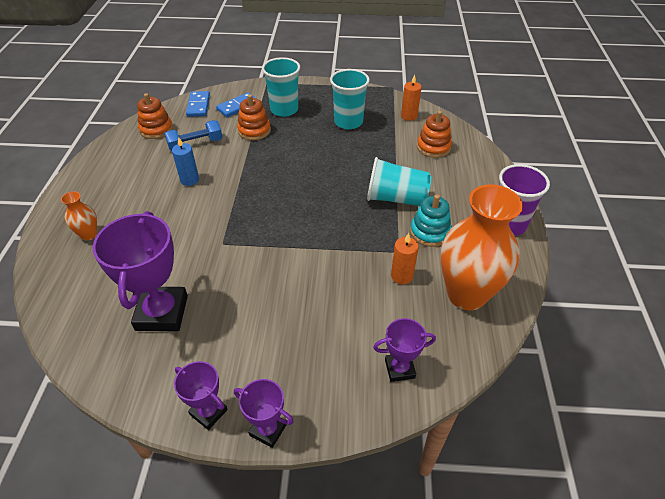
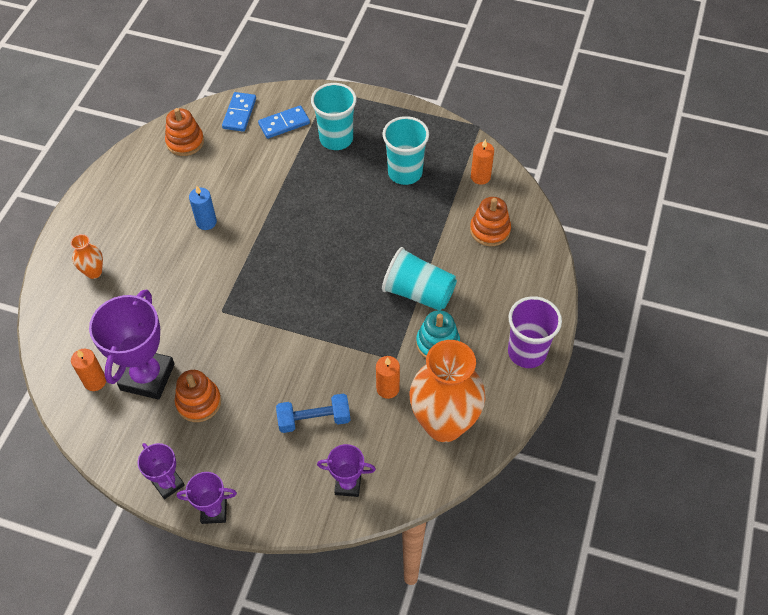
camera: 15 degrees right, 10 degrees up
blue dumbbell [164,120,222,151] -> blue dumbbell moved to [276,394,350,433]
purple trophy [234,379,294,448] -> purple trophy turned 45 degrees counterclockwise [177,472,237,524]
orange stacking toy [237,94,271,140] -> orange stacking toy moved to [175,370,221,422]
none -> orange candle [71,349,106,391]

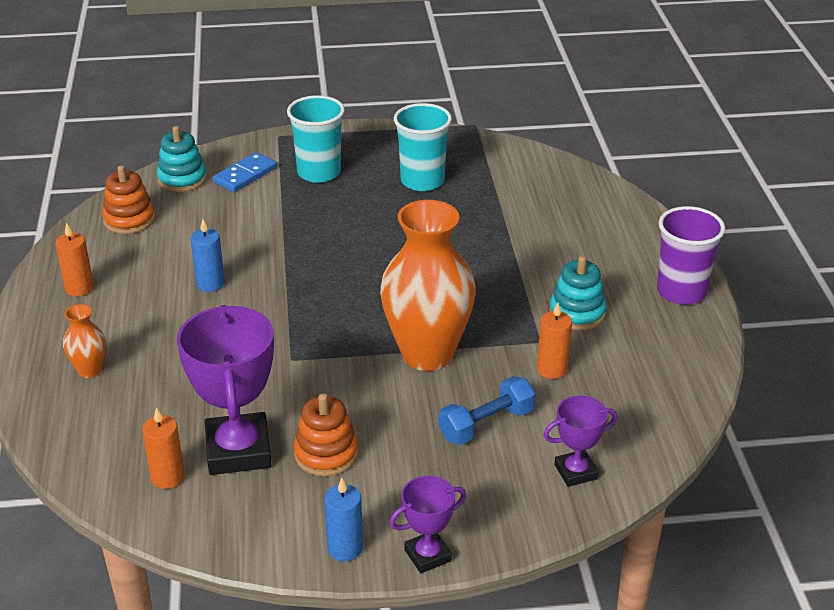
camera: 25 degrees left, 20 degrees down
purple trophy [138,443,185,499] -> blue candle [324,478,363,561]
blue domino [222,92,256,132] -> turquoise stacking toy [157,126,207,192]
turquoise cup [382,247,457,310] -> none
orange vase [410,340,485,442] -> orange vase moved to [380,200,476,371]
orange stacking toy [470,197,511,246] -> none
orange candle [471,139,494,185] -> orange candle moved to [55,223,94,296]

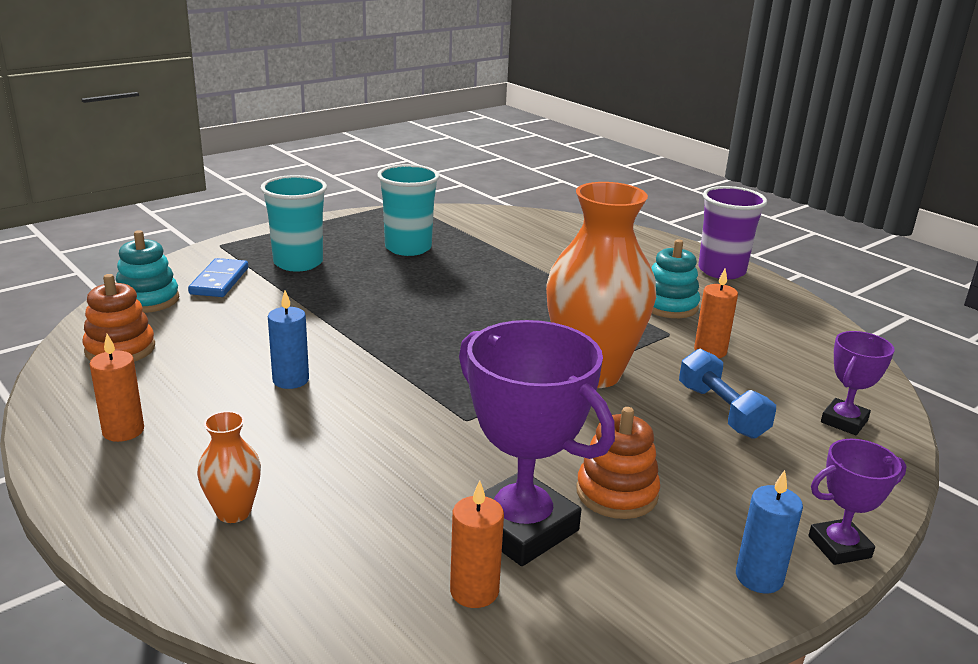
camera: 35 degrees left, 10 degrees down
purple trophy [389,476,466,573] -> purple trophy turned 45 degrees clockwise [808,439,906,565]
blue dumbbell [439,376,536,445] -> blue dumbbell turned 45 degrees counterclockwise [679,349,776,439]

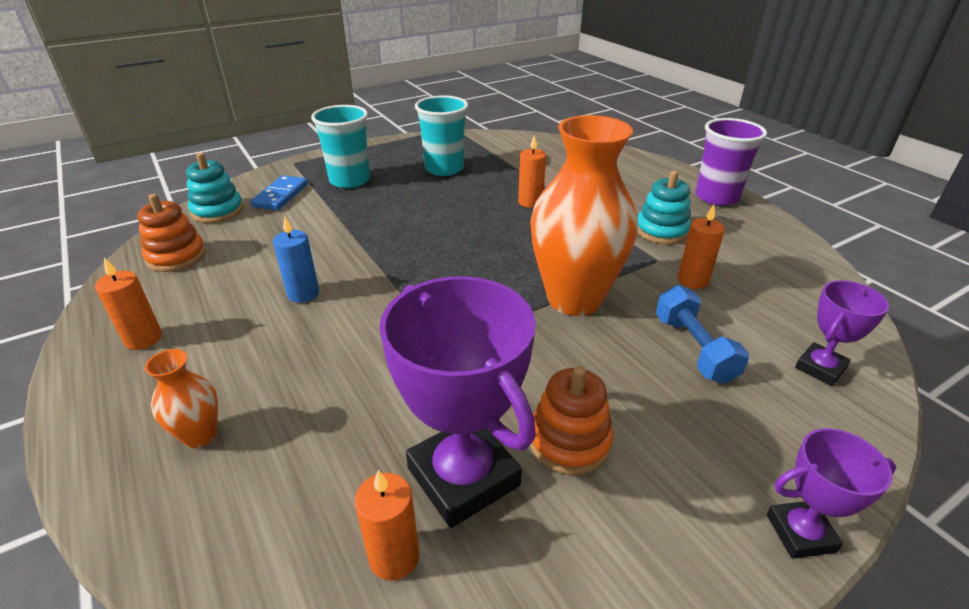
camera: 10 degrees right, 10 degrees up
blue candle [736,470,803,593] -> none
none -> orange candle [518,135,546,208]

